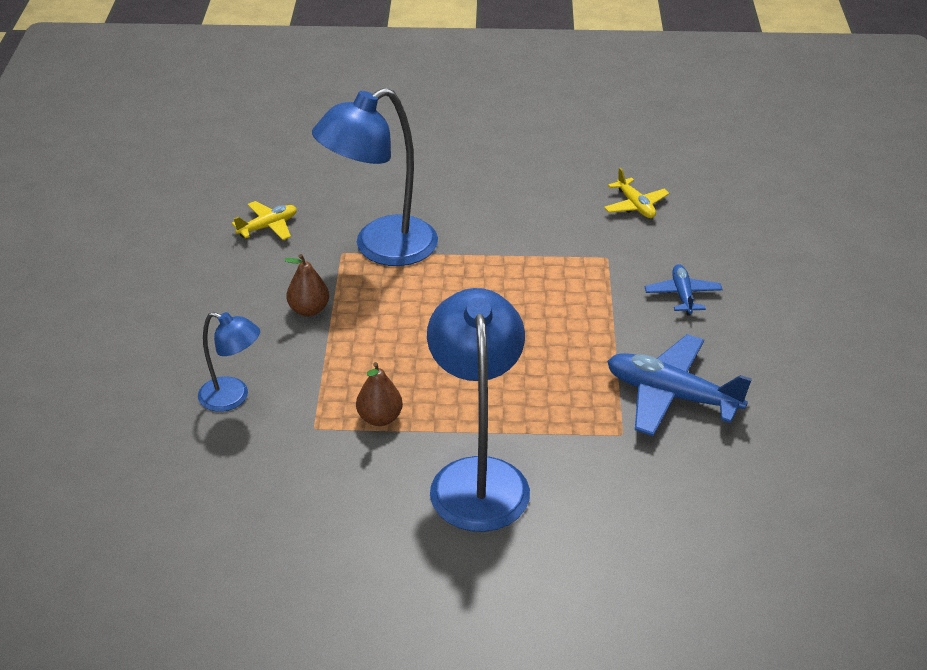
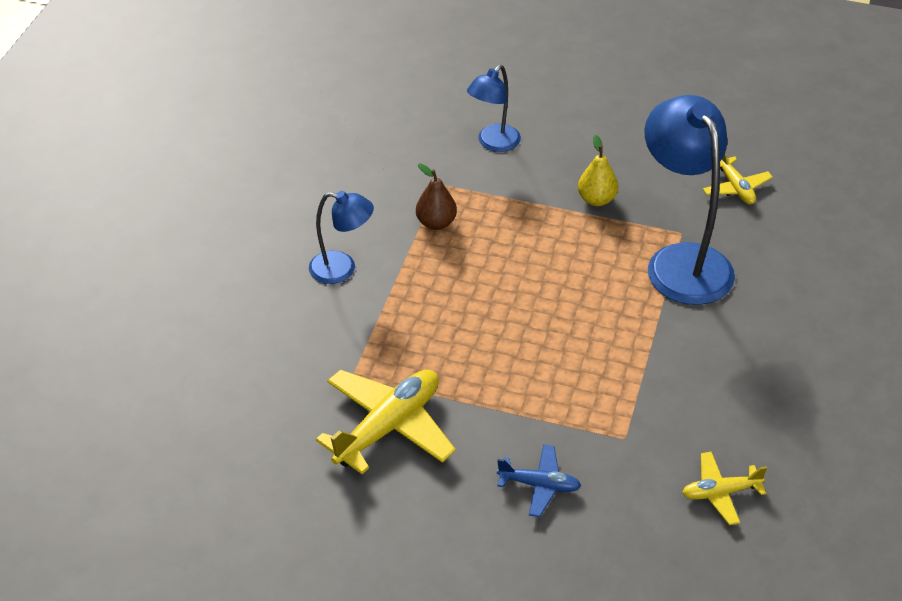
camera: 105 degrees right, 5 degrees up
brown pear [284,254,329,316] -> yellow pear [578,135,619,206]
blue lamp [427,288,530,532] -> blue lamp [309,191,374,284], size x0.54
blue plane [607,334,752,436] -> yellow plane [316,370,456,474]

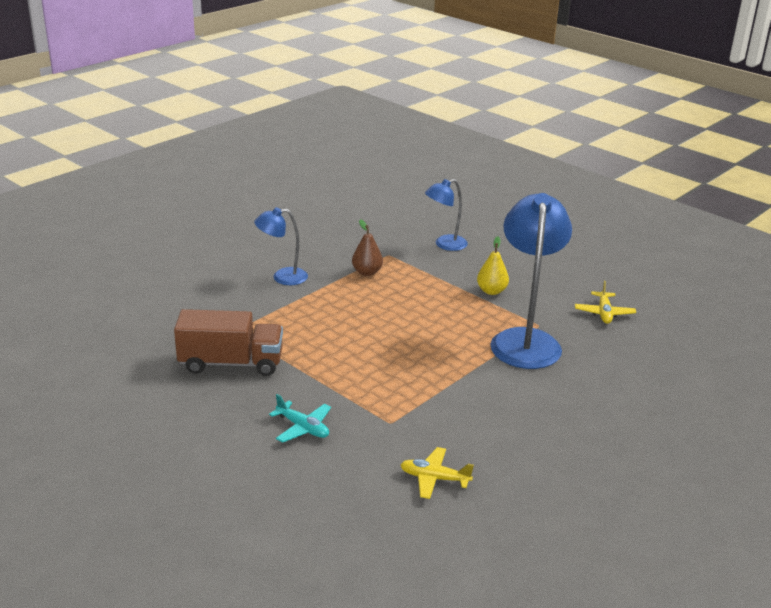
camera: 25 degrees right, 15 degrees down
blue lamp [309,191,374,284] -> blue lamp turned 135 degrees clockwise [254,207,308,285]
yellow plane [316,370,456,474] -> brown truck [174,309,283,376]
blue plane [497,444,581,517] -> turquoise plane [269,394,331,443]

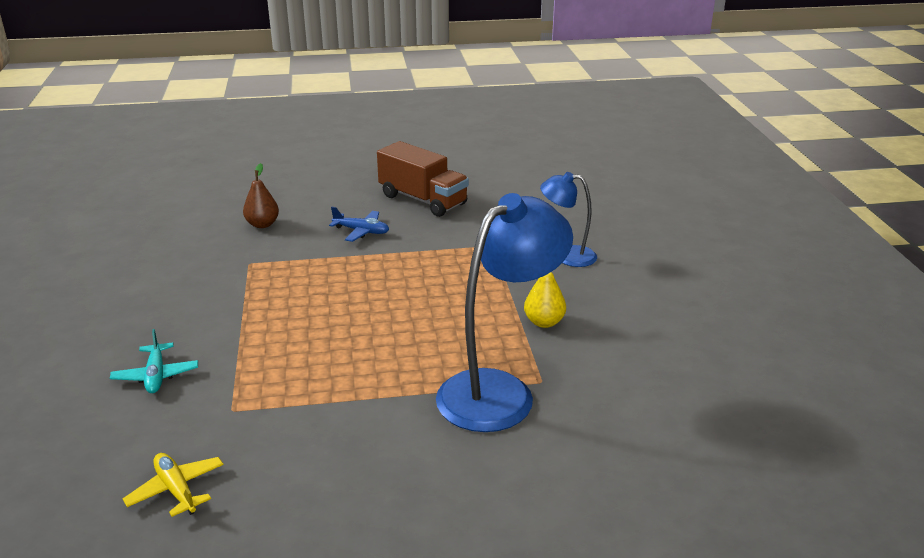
camera: 40 degrees right, 0 degrees up
brown truck [174,309,283,376] -> brown truck moved to [377,141,469,217]
blue lamp [254,207,308,285] -> blue plane [329,207,389,242]
brown pear [352,219,383,276] -> brown pear moved to [243,163,279,228]
yellow plane [575,281,636,324] -> none

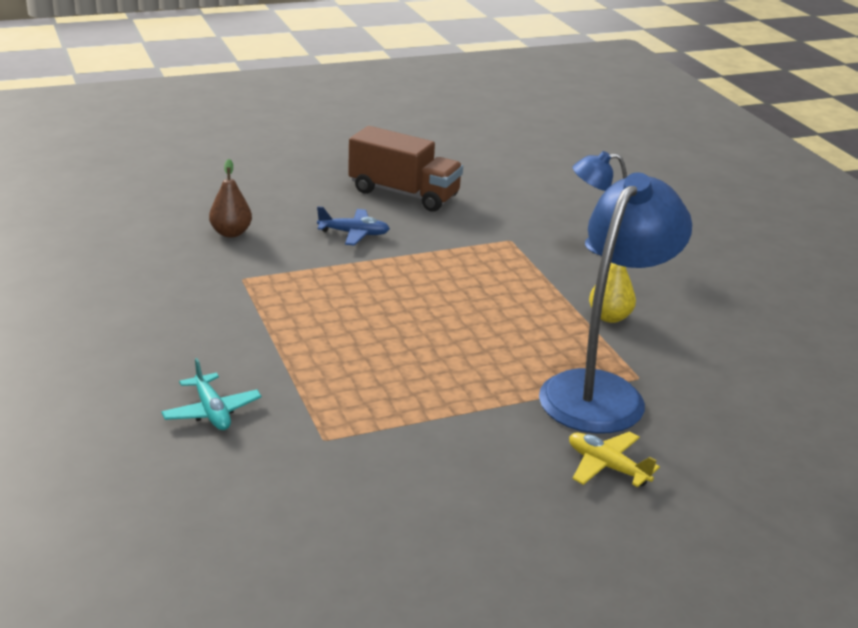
camera: 15 degrees left, 0 degrees up
yellow plane [123,453,224,517] -> yellow plane moved to [569,432,660,487]

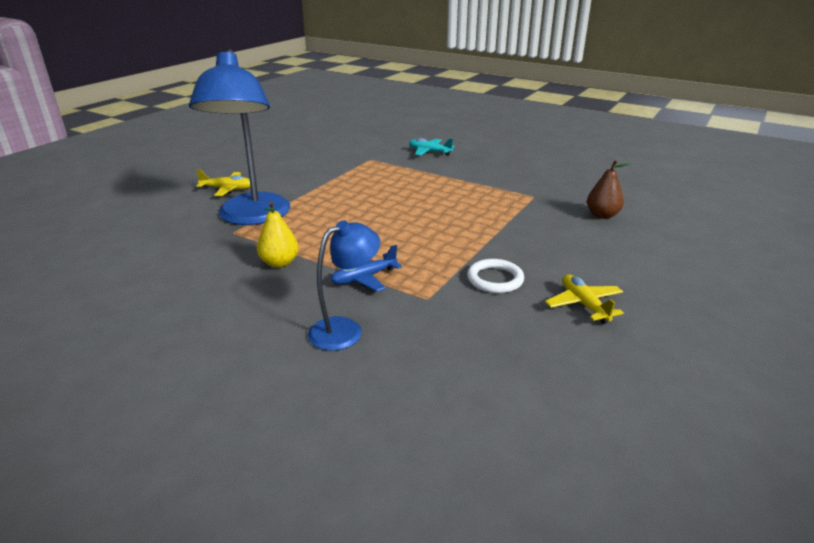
camera: 145 degrees right, 0 degrees up
blue plane [317,206,390,246] -> blue plane moved to [331,245,402,292]
brown truck [348,126,463,212] -> yellow plane [545,274,624,324]
none -> white ring [467,259,524,293]

